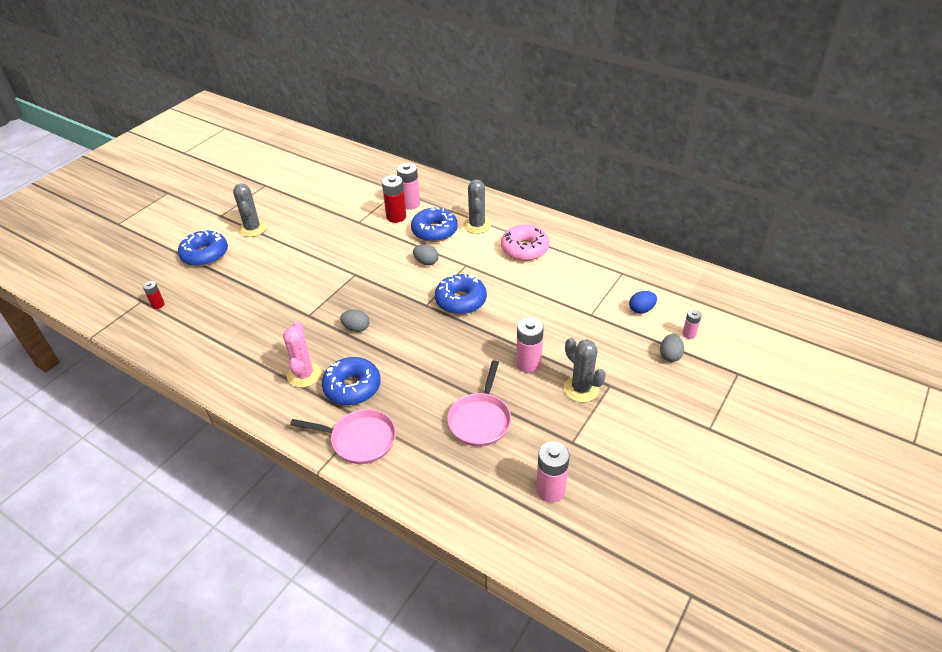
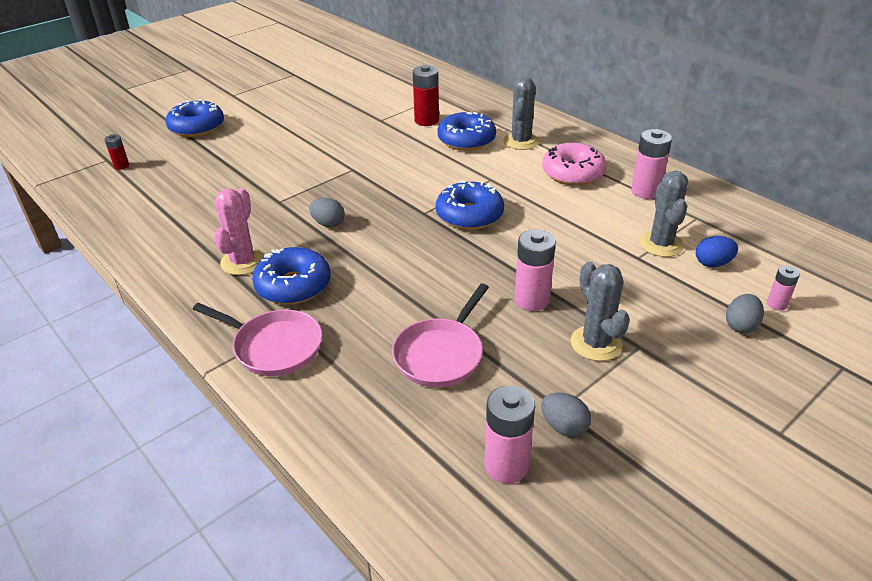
camera: 15 degrees right, 5 degrees down
grey cactus [233,183,267,237] -> grey cactus moved to [639,171,688,257]
pink battery [397,163,420,210] -> pink battery moved to [631,129,672,199]
grey egg [413,244,438,265] -> grey egg moved to [541,393,591,437]

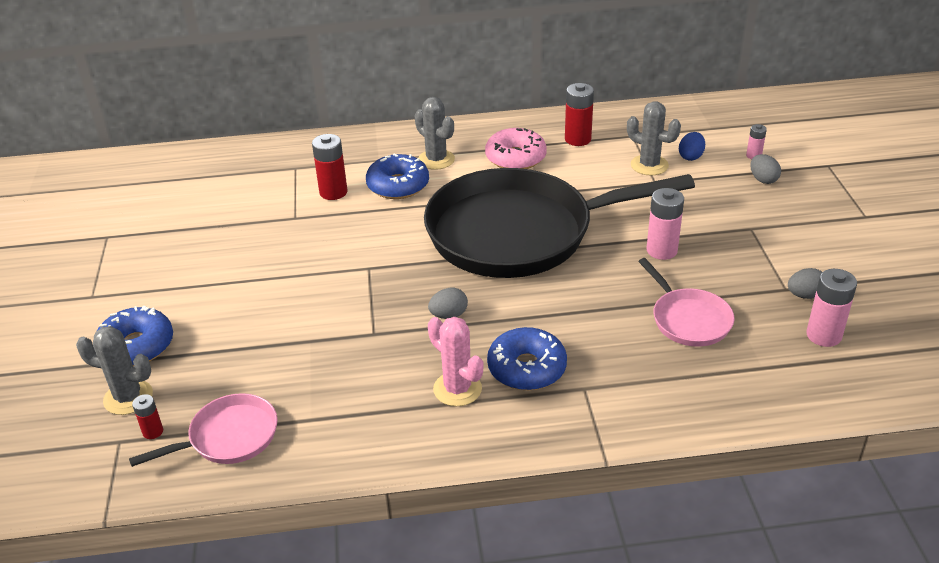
camera: 55 degrees left, 0 degrees up
pink pan [193,303,322,376] -> pink pan moved to [129,393,278,467]
blue donut [436,181,504,230] -> black pan [424,168,695,278]
grey cactus [571,262,630,361] -> grey cactus moved to [76,326,153,415]
pink battery [631,129,672,199] -> red battery [565,83,594,146]

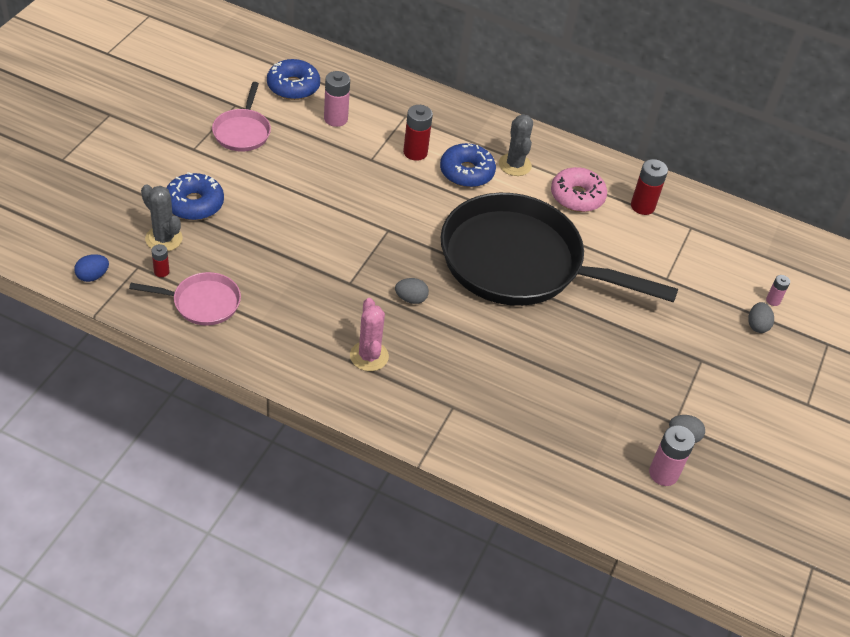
camera: 25 degrees right, 10 degrees up
blue donut [487,327,567,390] -> blue donut moved to [267,59,320,100]
grey cactus [627,101,681,175] -> none
pink pan [638,258,735,347] -> pink pan moved to [212,82,271,152]
pink battery [646,188,684,260] -> pink battery moved to [324,71,350,127]
blue egg [679,132,705,161] -> blue egg moved to [74,254,109,282]

